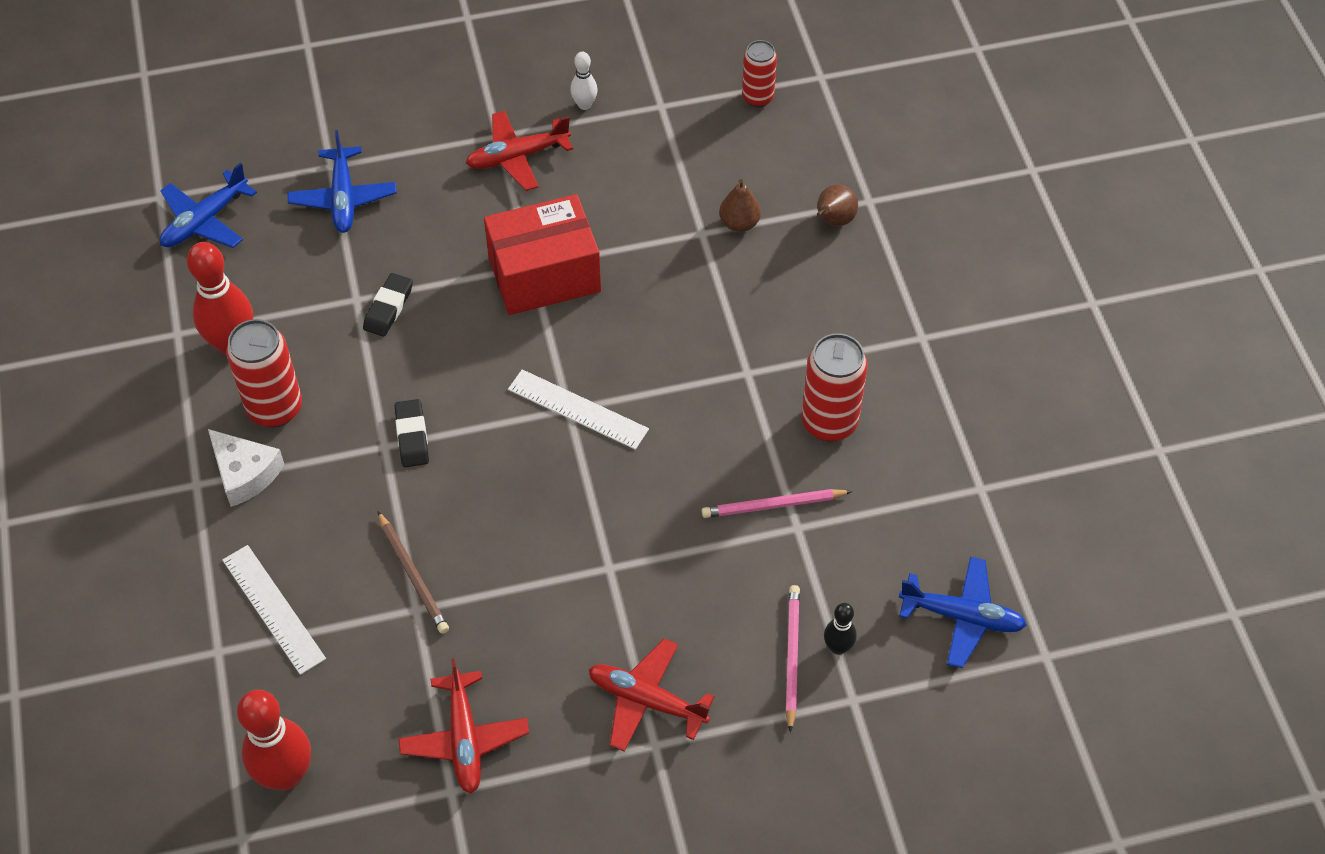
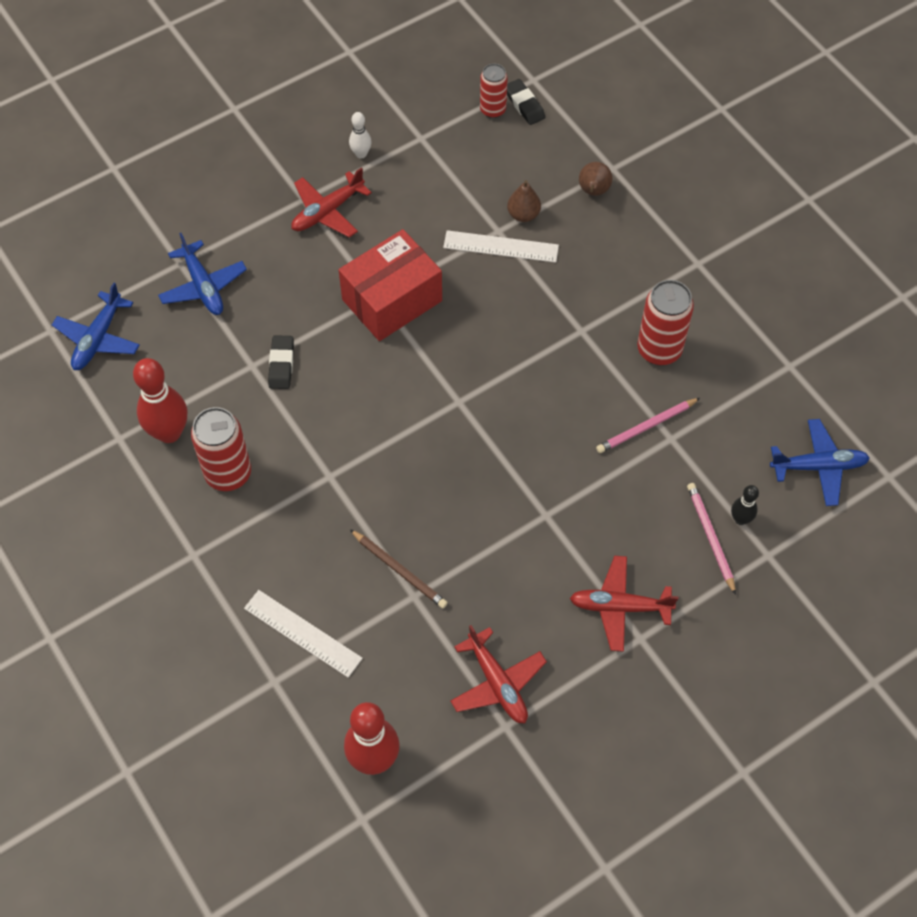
camera: 20 degrees left, 5 degrees up
white cheese [208,429,285,507] -> none
black eraser [395,399,429,467] -> black eraser moved to [507,79,545,125]
white ruler [508,369,649,450] -> white ruler moved to [443,230,559,263]

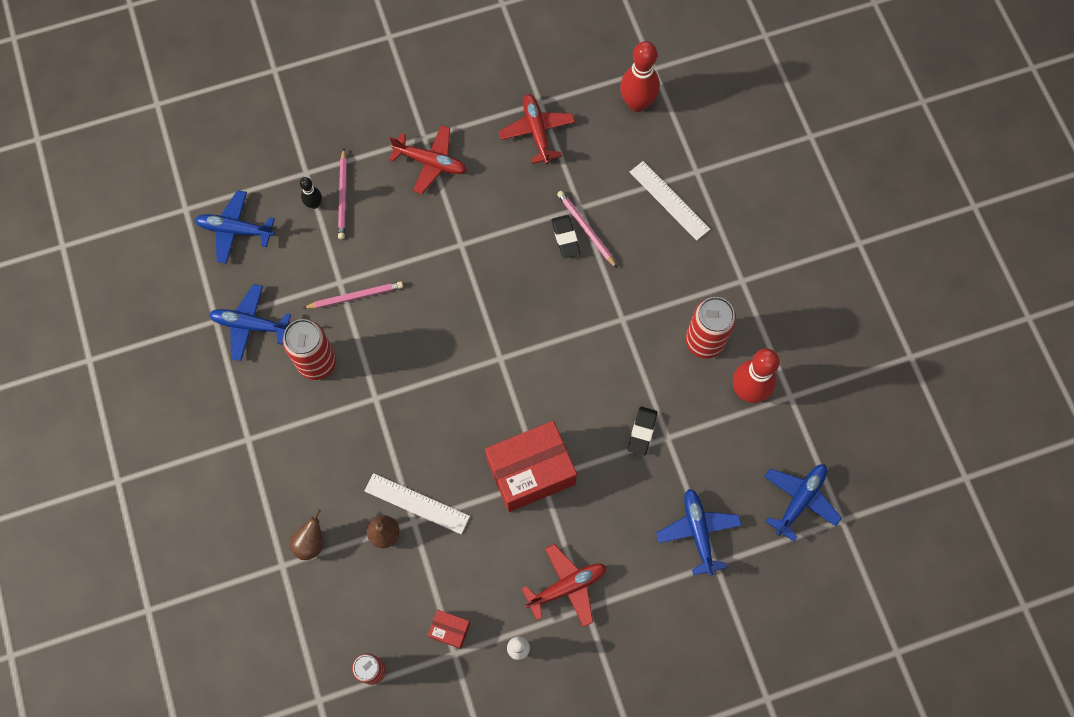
camera: 165 degrees left, 10 degrees up
brown pencil [350,529,448,608] -> pink pencil [557,191,617,268]
black eraser [507,79,545,125] -> black eraser moved to [551,215,581,258]
none -> blue plane [209,284,291,361]
none -> red box [428,610,470,649]

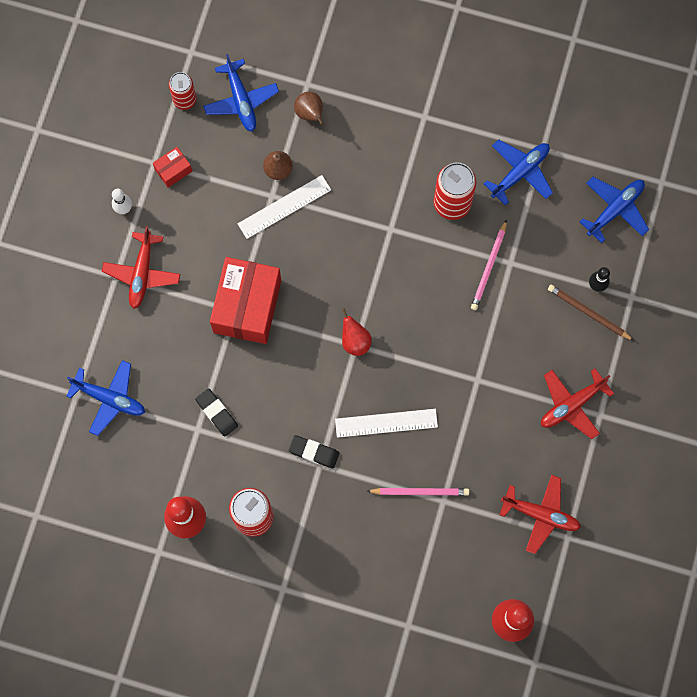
camera: 125 degrees right, 5 degrees up
pink pencil [338,148,347,239] -> brown pencil [548,285,634,341]
black eraser [551,215,581,258] -> black eraser moved to [289,435,339,468]
white ruler [630,161,710,241] -> white ruler moved to [335,409,438,438]
blue plane [765,464,842,542] -> blue plane moved to [203,54,279,132]
none -> red pear [342,308,372,356]

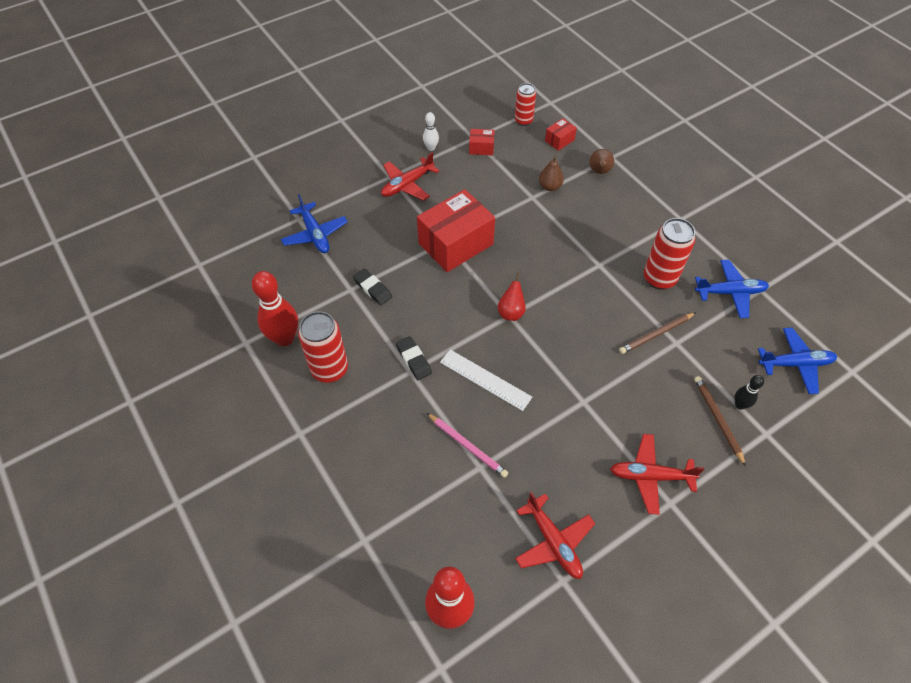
camera: 40 degrees right, 20 degrees down
black eraser [195,388,238,437] -> black eraser turned 45 degrees counterclockwise [353,268,392,305]
blue plane [203,54,279,132] -> red box [545,118,577,151]
white ruler [238,175,331,239] -> none
pink pencil [471,219,507,310] -> brown pencil [619,312,696,354]

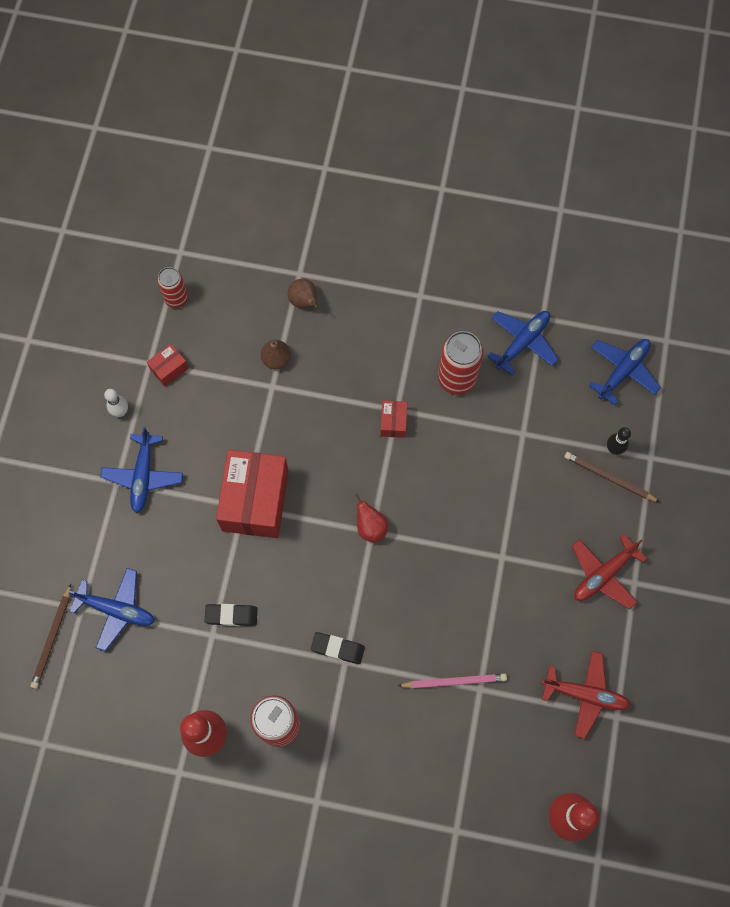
camera: 45 degrees left, 15 degrees up
red plane [381,152,439,201] -> blue plane [100,426,183,513]
white ruler [440,349,532,411] -> none
red box [545,118,577,151] -> red box moved to [380,400,407,438]
brown pencil [619,312,696,354] -> brown pencil moved to [30,584,71,689]

